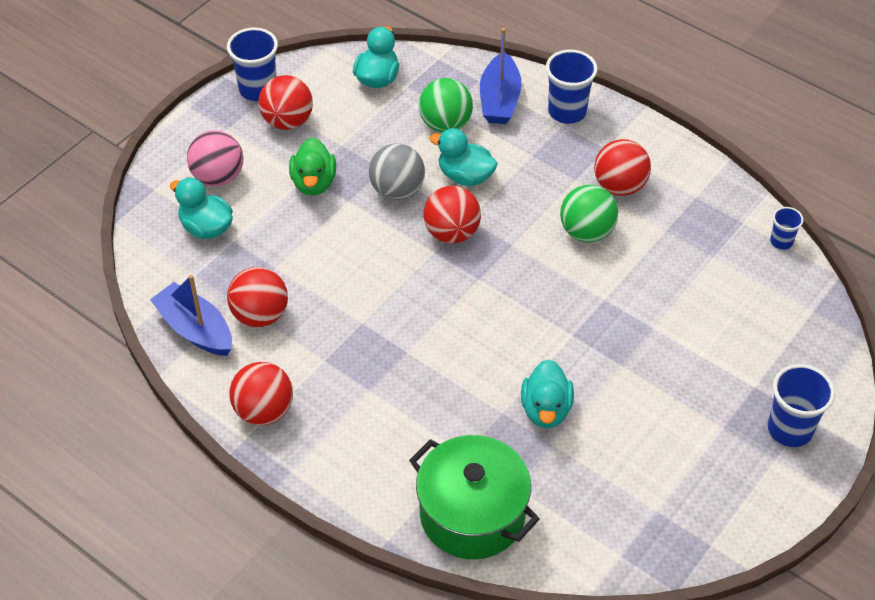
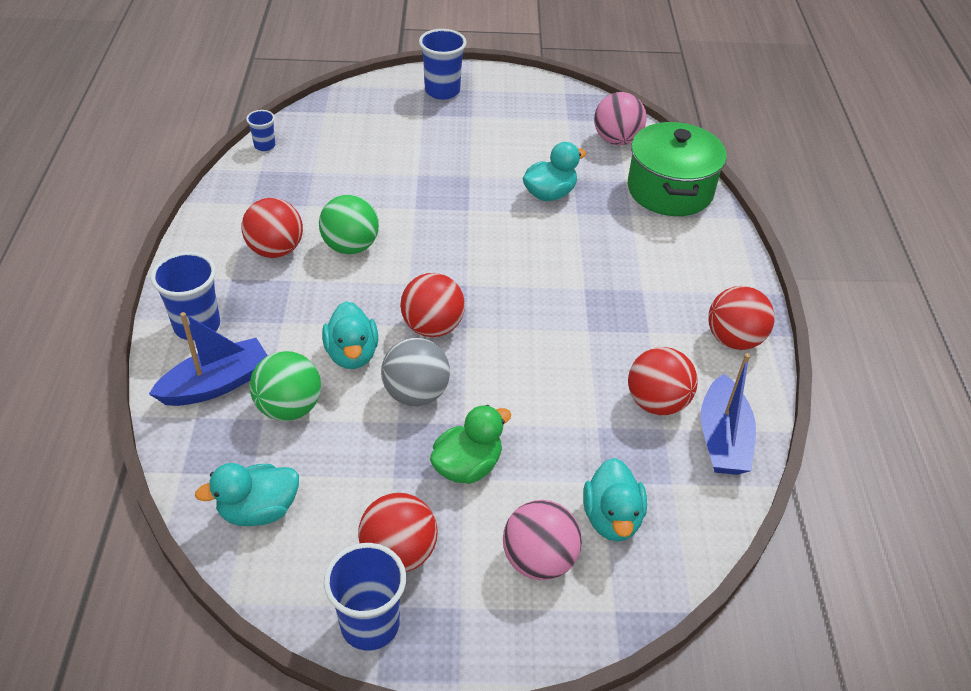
camera: 130 degrees left, 5 degrees down
none -> pink ball [594,92,647,145]

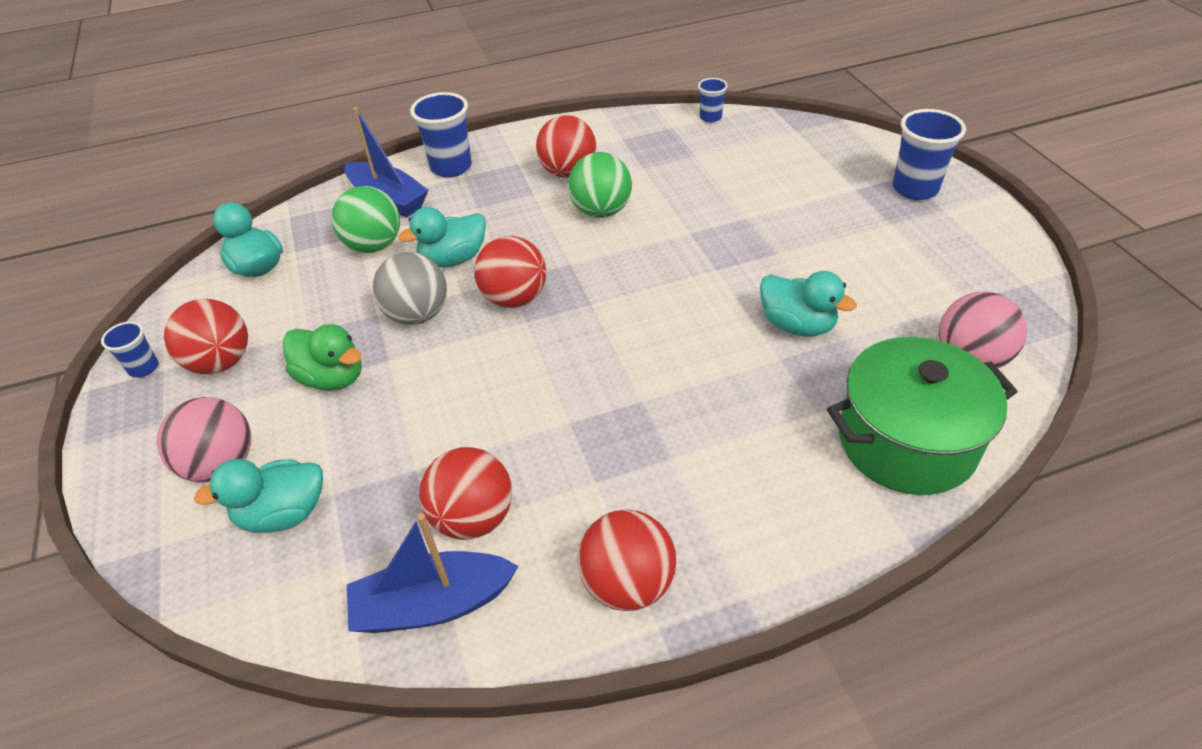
camera: 75 degrees right, 0 degrees up
blue cup [324,543,406,651] -> blue cup [101,322,158,378], size x0.55

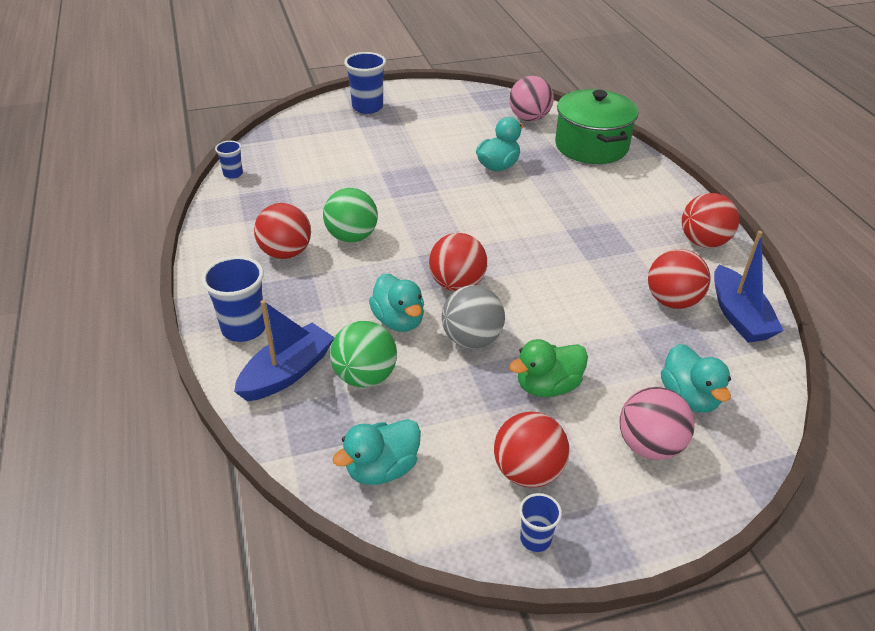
camera: 90 degrees left, 5 degrees down
green duck [283,324,362,391] -> green duck turned 150 degrees counterclockwise [509,339,588,397]

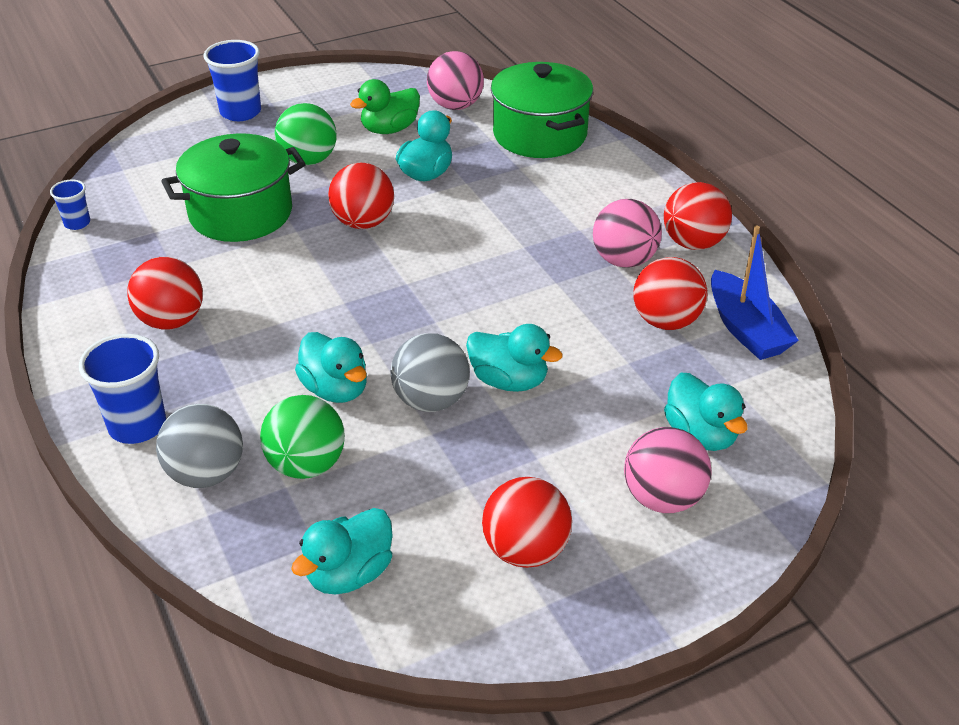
camera: 10 degrees left, 0 degrees up
blue boat [234,300,335,401] -> grey ball [156,404,243,488]
green ball [323,188,378,243] -> green ball moved to [275,103,337,165]
red ball [429,233,487,291] -> red ball moved to [328,163,394,229]
green duck [509,339,588,397] -> green duck moved to [350,79,420,134]
blue cup [519,493,562,552] -> none
none -> green pot [162,133,306,242]
none -> turquoise duck [466,324,563,392]
none -> pink ball [593,199,662,268]

